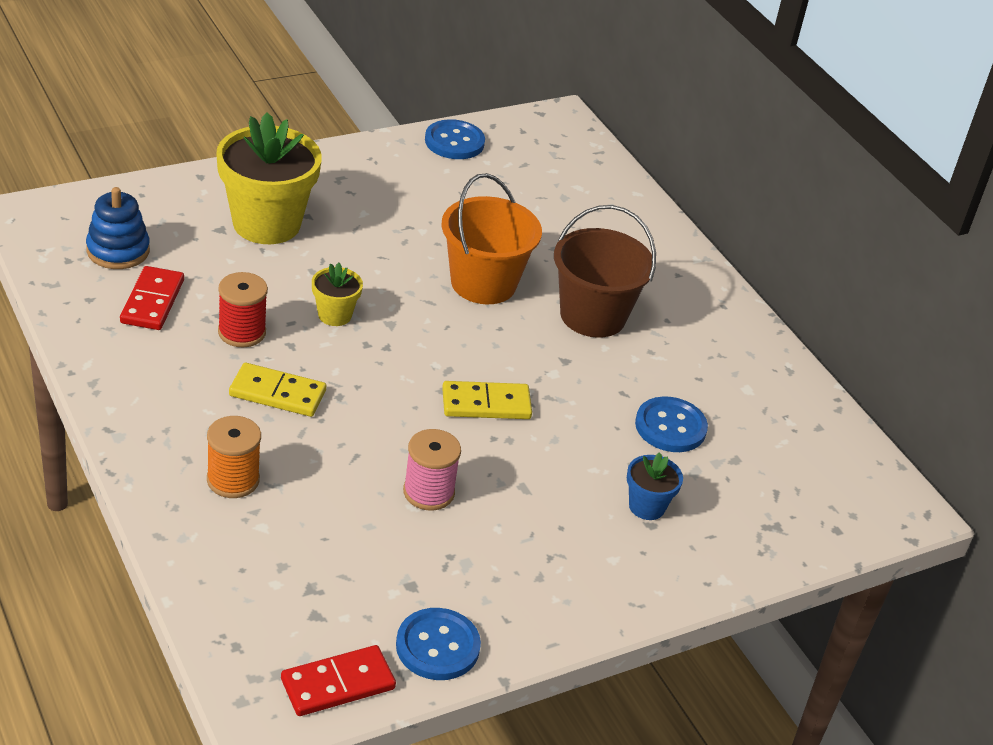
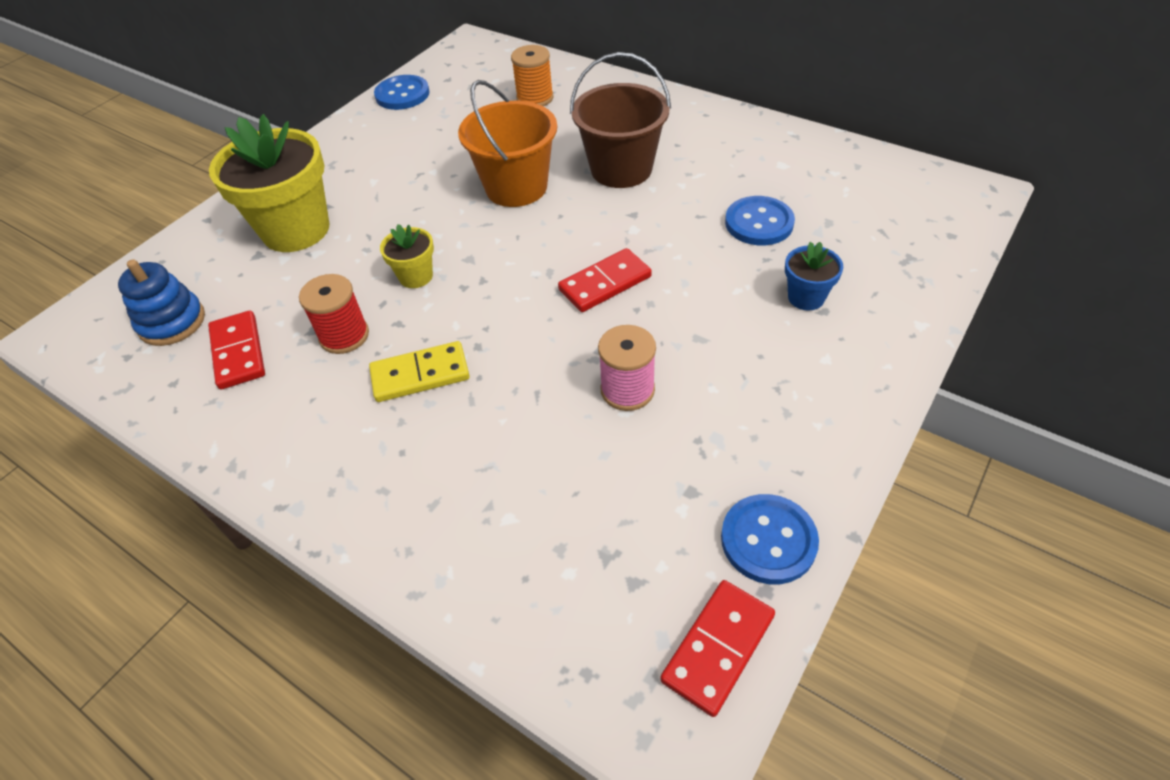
camera: 20 degrees left, 10 degrees up
orange spool [207,416,261,498] -> orange spool moved to [511,45,554,106]
yellow domino [442,381,532,419] -> red domino [558,248,652,312]

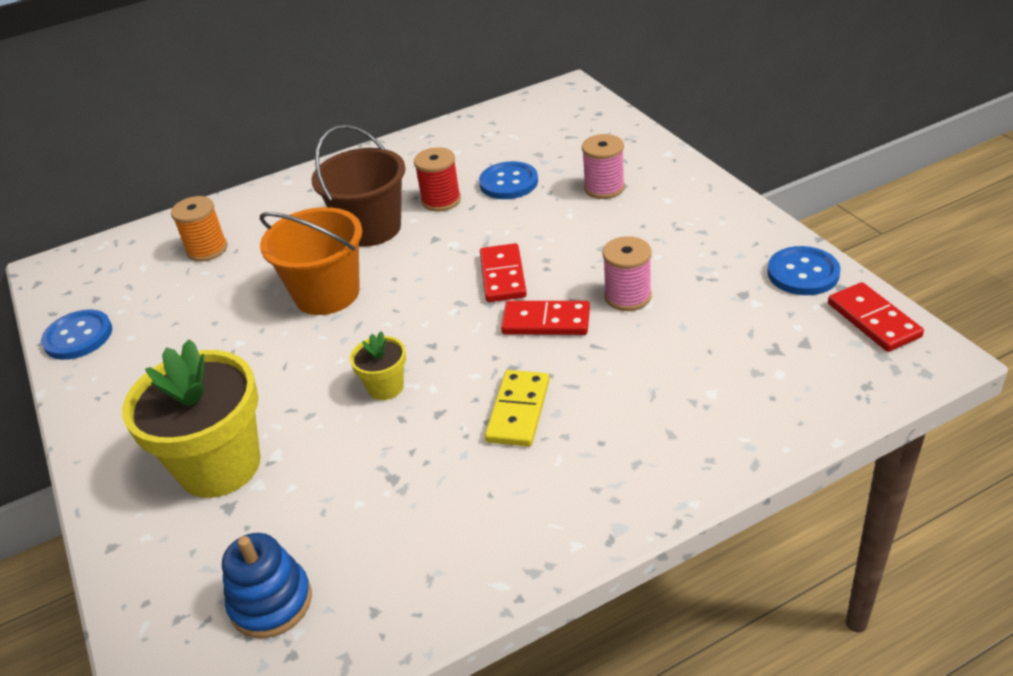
camera: 60 degrees left, 10 degrees down
red domino [208,310,265,389] -> red domino moved to [501,301,590,335]
red spool [299,274,369,354] -> red spool moved to [414,147,461,211]
blue flower pot [785,242,843,310] -> pink spool [582,134,625,199]

